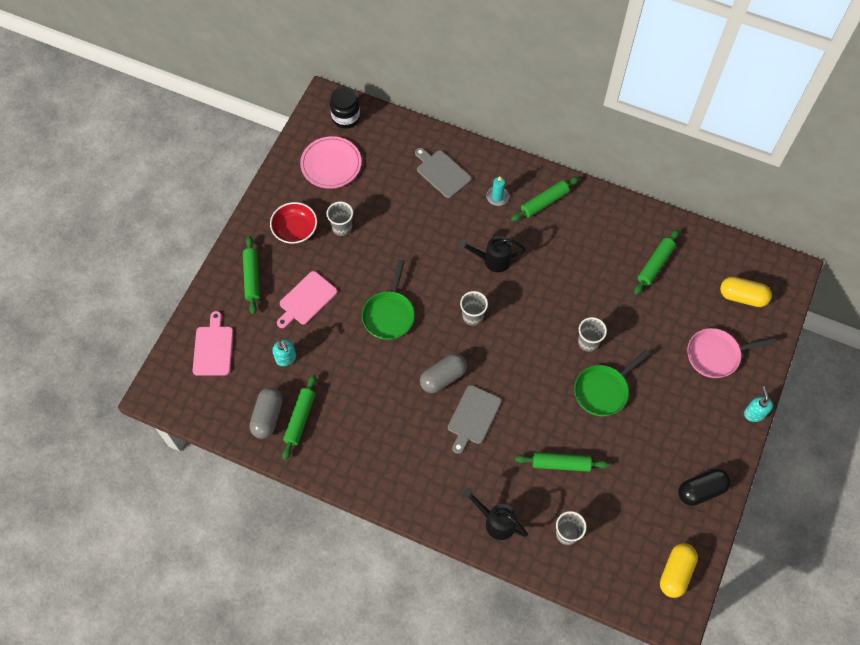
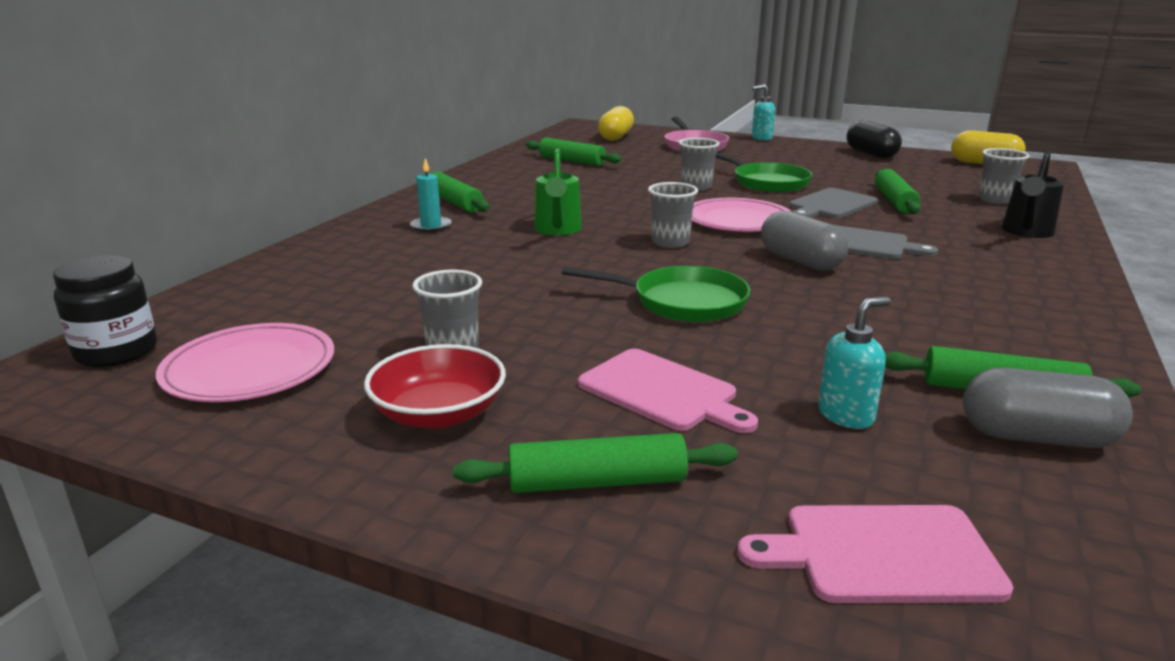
camera: 90 degrees left, 40 degrees down
grey cutting board [415,148,472,198] -> grey cutting board moved to [789,188,877,218]
black watering can [458,236,526,272] -> green watering can [534,148,582,235]
none -> pink plate [692,198,792,232]

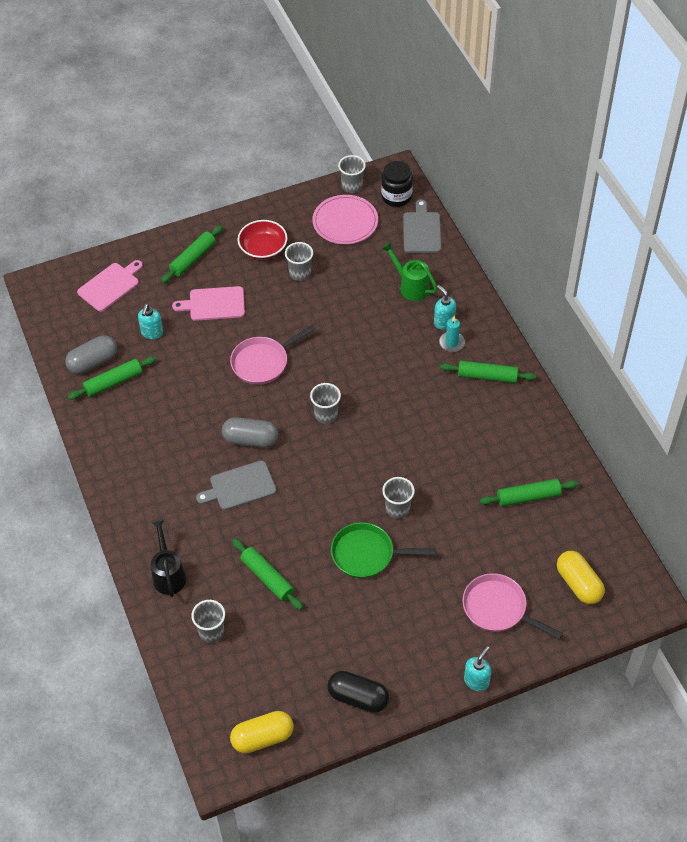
camera: 135 degrees right, 30 degrees up
green watering can [534,148,582,235] -> green watering can moved to [381,242,438,301]
green pan [562,266,751,322] -> pink pan [230,325,316,385]
pink plate [692,198,792,232] -> none
grey cutting board [789,188,877,218] -> grey cutting board moved to [403,199,441,253]
none -> grey cup [338,155,366,193]
none -> turquoise soap dispenser [434,285,456,330]

